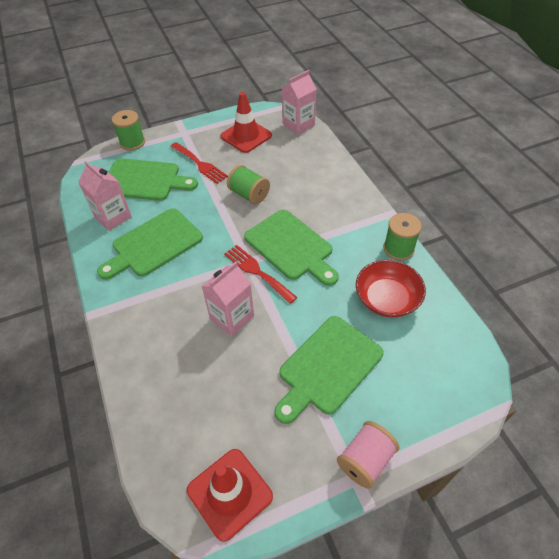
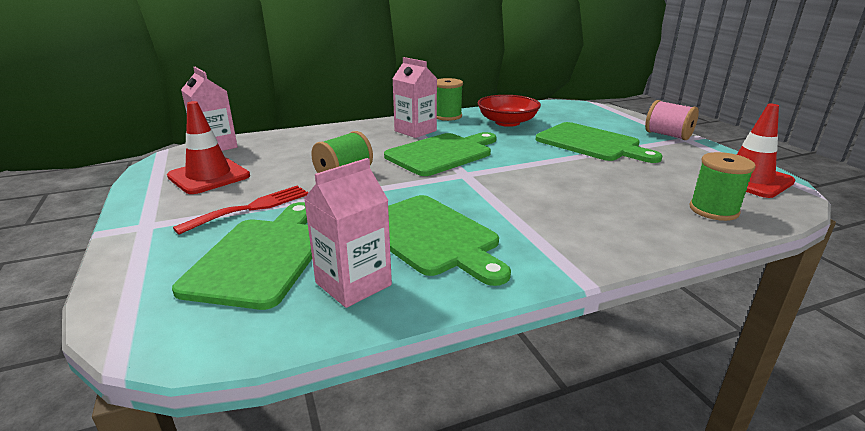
camera: 90 degrees left, 25 degrees down
green spool [112,110,145,151] -> green spool moved to [690,152,756,221]
pink carton [202,261,254,336] -> pink carton moved to [392,57,437,138]
red fork [224,245,298,304] -> none

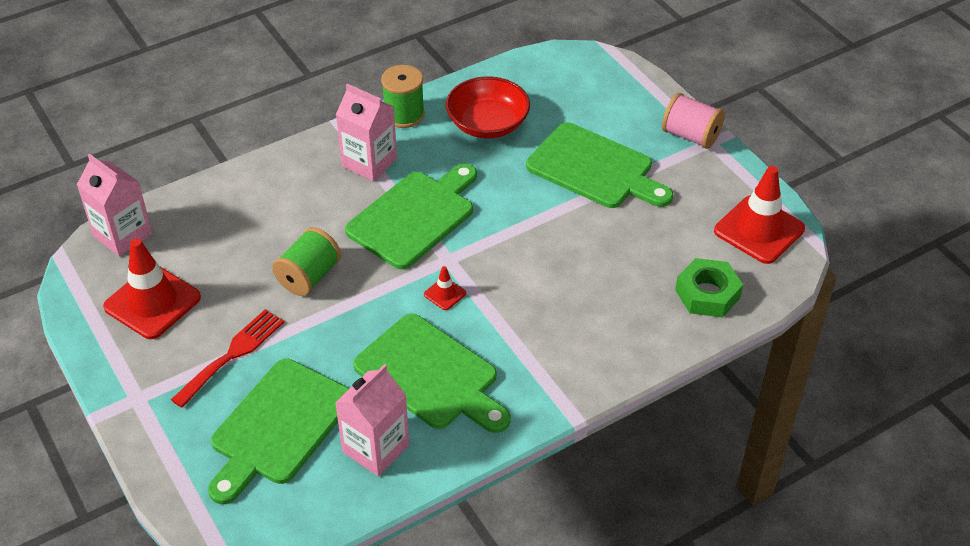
camera: 10 degrees left, 20 degrees up
green cutting board [172,202,312,310] -> green cutting board turned 150 degrees counterclockwise [208,359,350,504]
green spool [690,152,756,221] -> green nut [675,258,743,317]
none -> red traffic cone [424,266,466,310]

